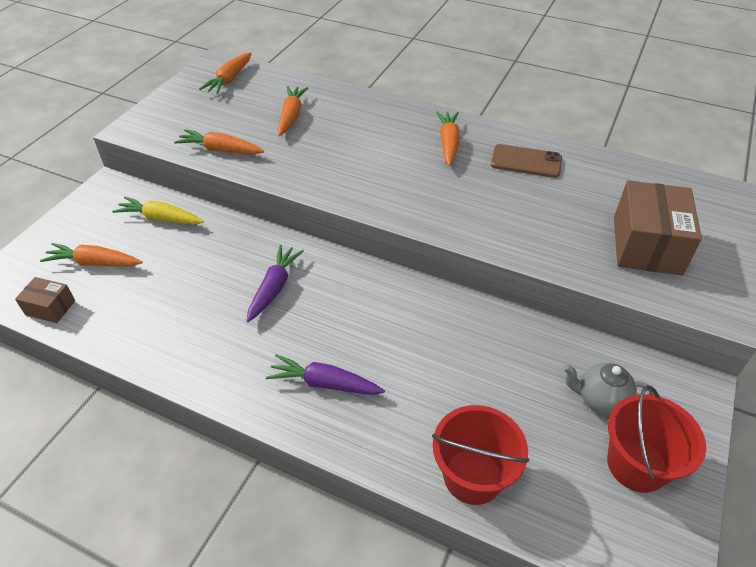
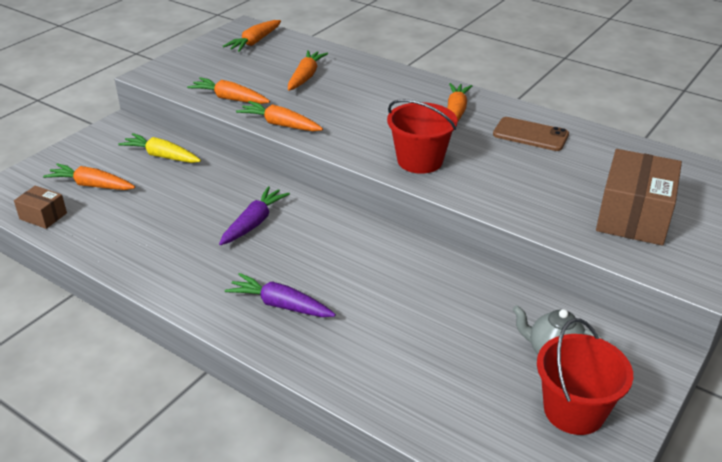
camera: 10 degrees right, 10 degrees down
red bucket [432,405,529,505] -> red bucket moved to [387,99,458,174]
none -> orange carrot [236,101,323,131]

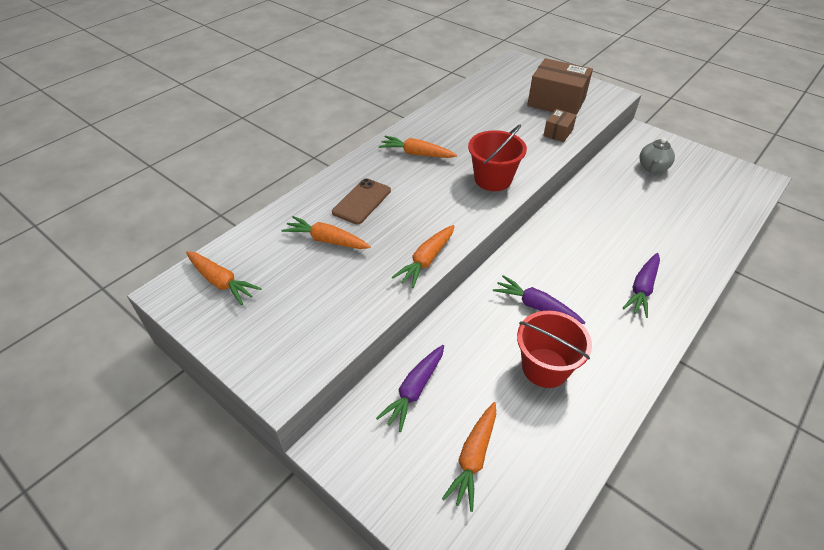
camera: 85 degrees left, 10 degrees up
brown box [14,186,67,229] -> brown box moved to [543,109,577,142]
yellow carrot [118,133,201,163] -> purple carrot [376,345,444,432]
orange carrot [187,77,270,104] -> none
brown phone [493,117,569,151] -> brown phone moved to [332,178,391,224]
red bucket [537,318,633,435] -> red bucket moved to [517,311,592,388]

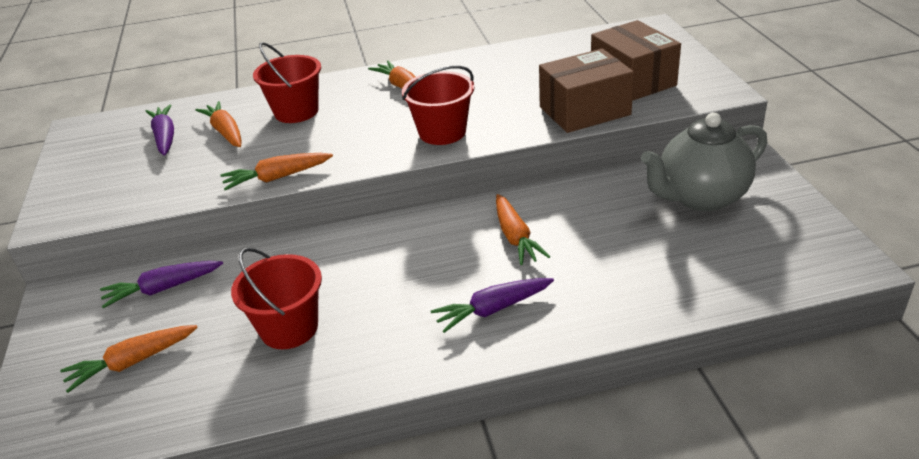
camera: 40 degrees right, 10 degrees down
orange carrot [186,251,262,305] -> orange carrot moved to [496,194,550,265]
brown phone [332,178,391,224] -> red bucket [253,42,321,123]
purple carrot [493,275,586,324] -> purple carrot moved to [146,104,174,156]
brown box [543,109,577,142] -> brown box [539,48,634,133], size x1.99
grey teapot [639,138,675,173] -> grey teapot [641,112,767,211], size x1.82

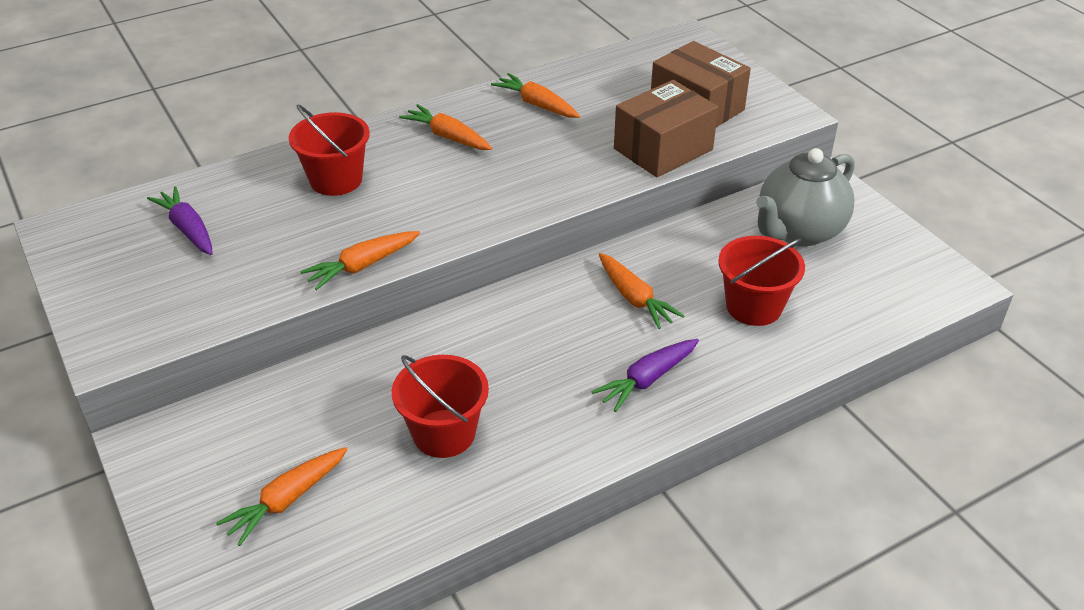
camera: 20 degrees left, 5 degrees up
purple carrot [100,261,223,308] -> none
orange carrot [195,101,241,147] -> orange carrot moved to [491,73,580,118]
red bucket [402,66,475,145] -> red bucket moved to [718,236,805,326]

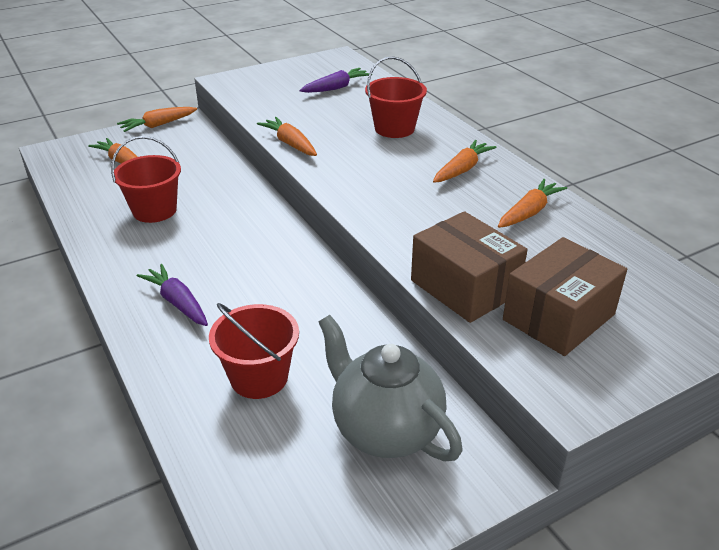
camera: 90 degrees right, 5 degrees down
orange carrot [599,253,684,329] -> orange carrot moved to [117,107,197,132]

